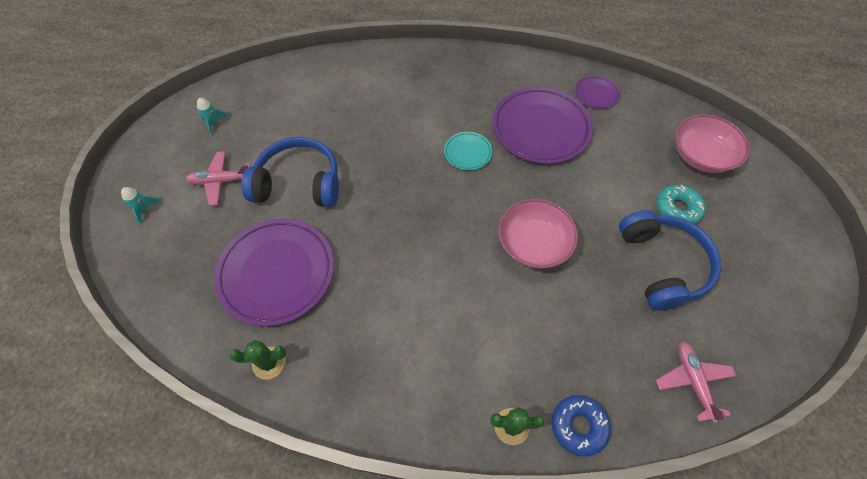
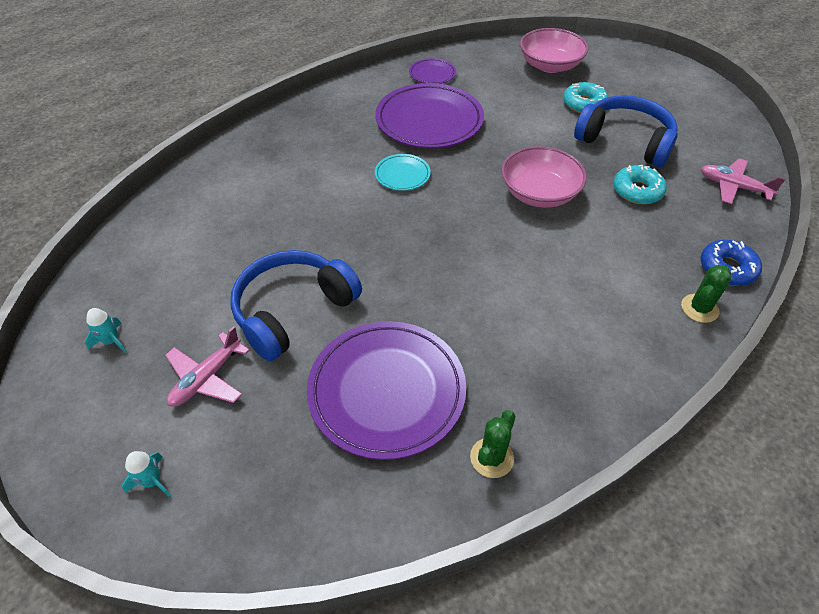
camera: 50 degrees left, 10 degrees down
none -> turquoise donut [613,165,667,204]

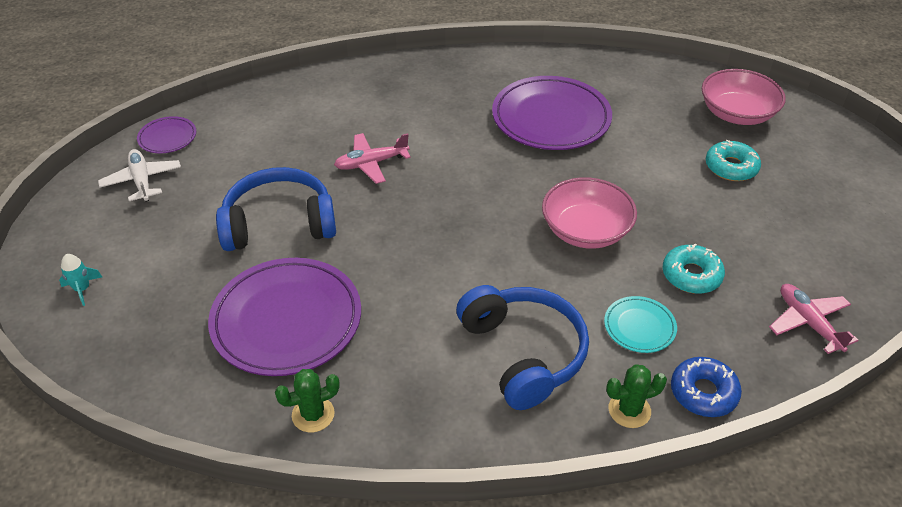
camera: 35 degrees right, 5 degrees down
turquoise rocket [85,308,127,353] -> white plane [98,149,181,202]
pink plane [166,326,250,407] -> pink plane moved to [334,133,411,184]
turquoise plate [375,154,430,191] -> turquoise plate moved to [604,296,677,353]
purple plate [409,58,456,84] -> purple plate moved to [137,116,196,153]
blue headphones [574,95,678,167] -> blue headphones moved to [456,285,589,410]

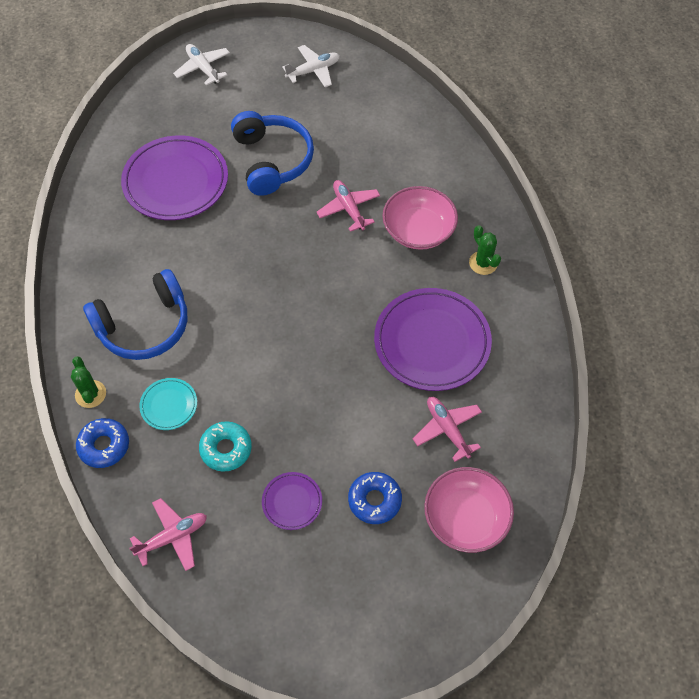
camera: 85 degrees right, 15 degrees up
turquoise rocket [59,254,102,306] -> white plane [173,44,230,85]
purple plate [137,116,196,153] -> purple plate moved to [262,472,322,530]
green cactus [275,369,340,432] -> green cactus moved to [469,225,501,275]
pink bowl [542,177,637,249] -> pink bowl moved to [383,186,458,250]
turquoise donut [706,140,761,181] -> blue donut [348,472,402,524]
none -> pink plane [413,397,482,462]

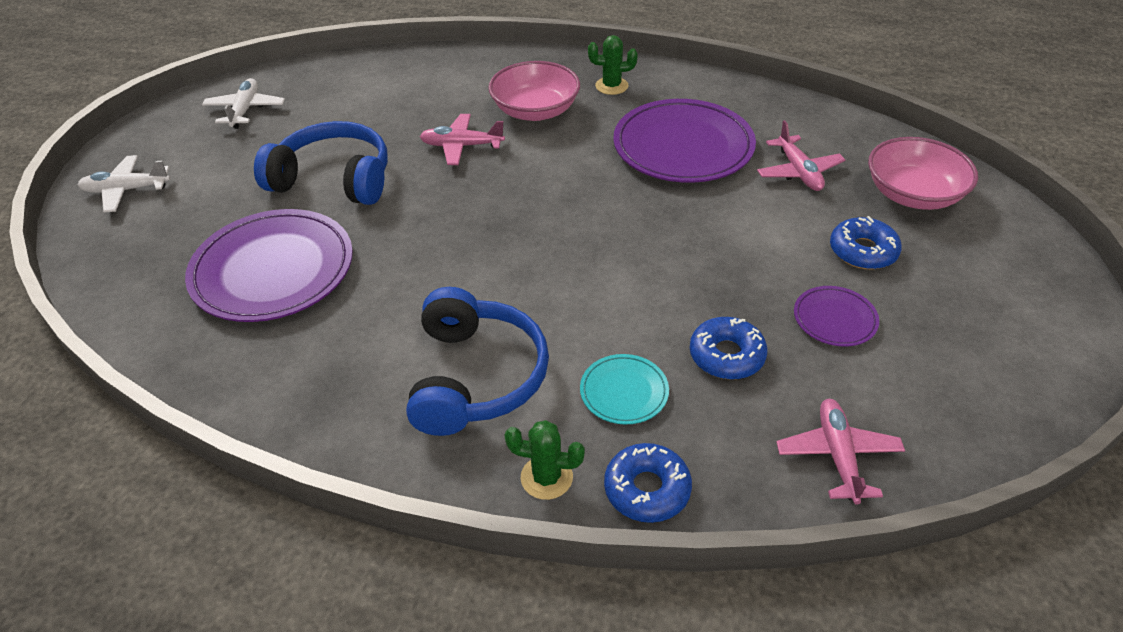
camera: 60 degrees left, 15 degrees down
turquoise donut [199,421,252,472] -> blue donut [690,317,768,379]
pink plane [413,397,482,462] -> pink plane turned 105 degrees counterclockwise [757,120,845,191]

